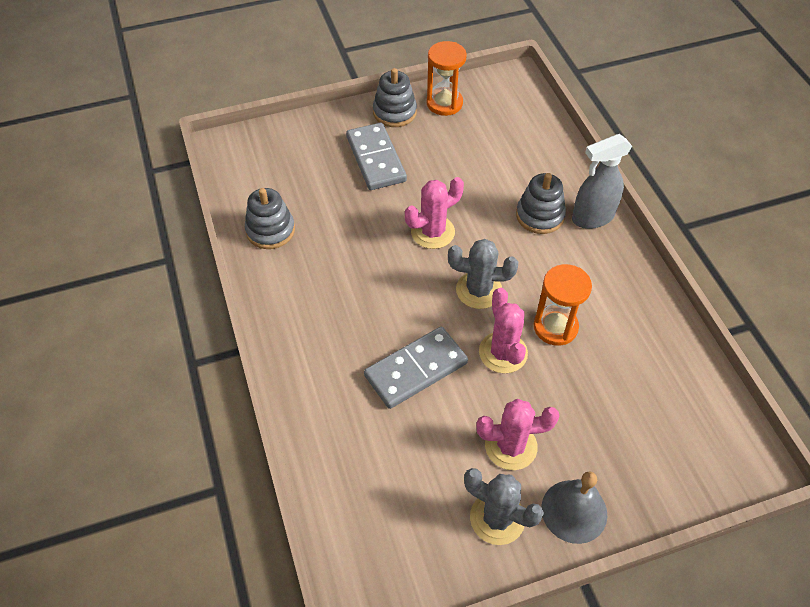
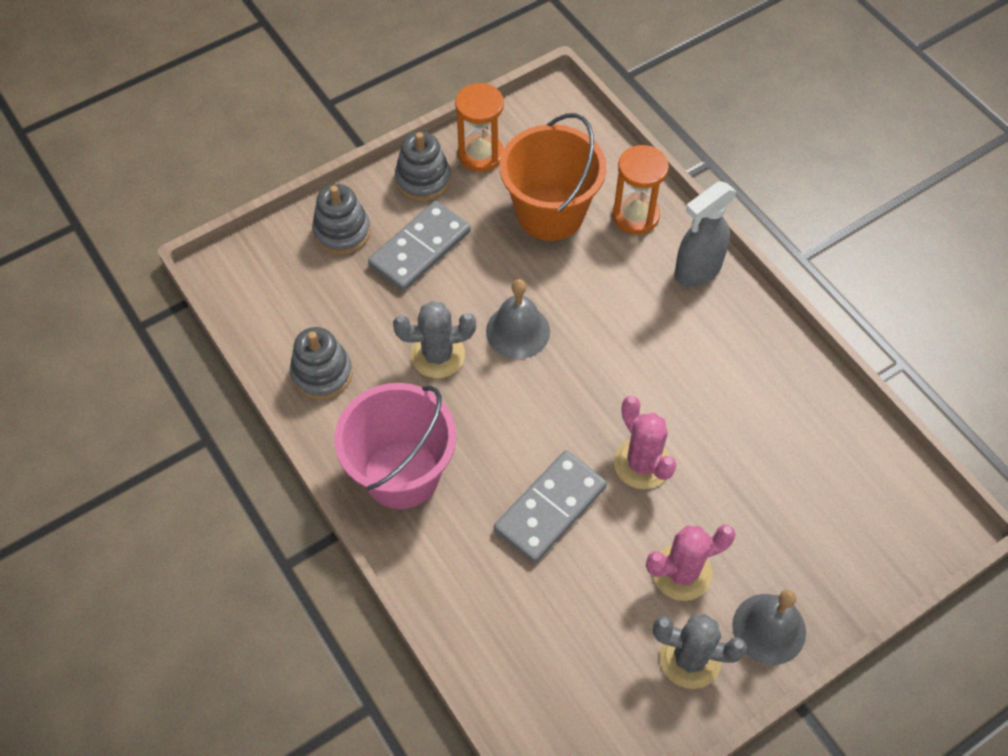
camera: 15 degrees left, 5 degrees up
grey domino [346,123,407,190] -> grey domino turned 75 degrees clockwise [368,201,471,291]
pink cactus [405,177,464,249] -> grey bell [486,279,550,359]
grey cactus [448,239,518,309] -> grey cactus moved to [393,301,476,378]
grey stacking toy [516,173,566,234] -> grey stacking toy moved to [312,184,371,255]
orange hourglass [533,264,592,346] -> orange hourglass moved to [612,145,669,234]
none -> pink bucket [334,383,456,509]
none -> orange bucket [500,113,606,241]

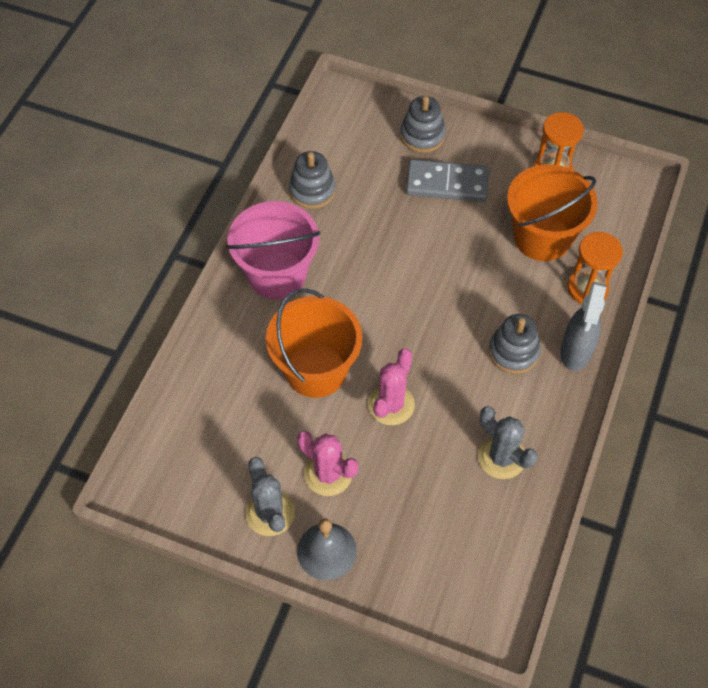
camera: 55 degrees right, 0 degrees up
grey cactus [393,301,476,378] -> grey cactus moved to [478,406,538,479]
grey stacking toy [395,132,451,201] -> grey stacking toy moved to [489,314,540,374]
grey bell [486,279,550,359] -> none
grey domino [494,450,607,563] -> orange bucket [266,289,362,398]
grey spray bottle [674,181,737,287] -> grey spray bottle turned 90 degrees counterclockwise [561,282,607,371]

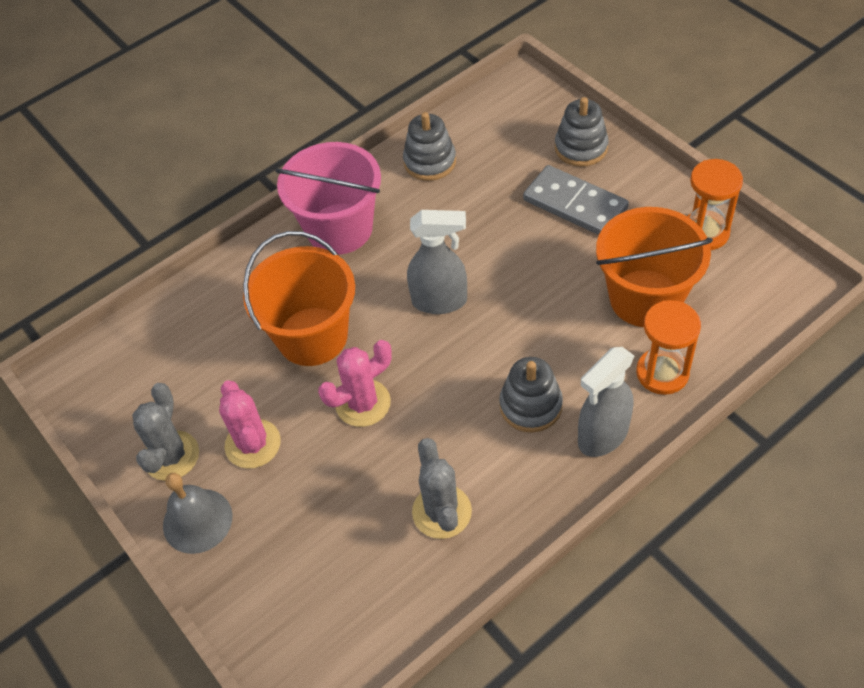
camera: 35 degrees right, 5 degrees down
none -> grey spray bottle [407,210,467,314]

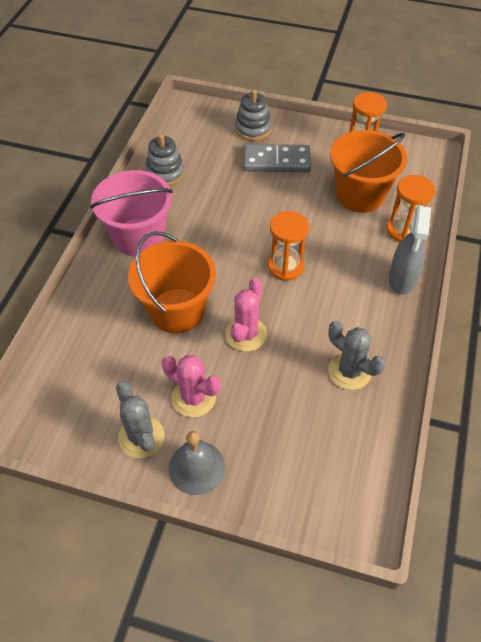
camera: 40 degrees left, 0 degrees up
grey spray bottle [407,210,467,314] -> none
grey stacking toy [499,357,563,432] -> none
none -> orange hourglass [268,211,309,281]

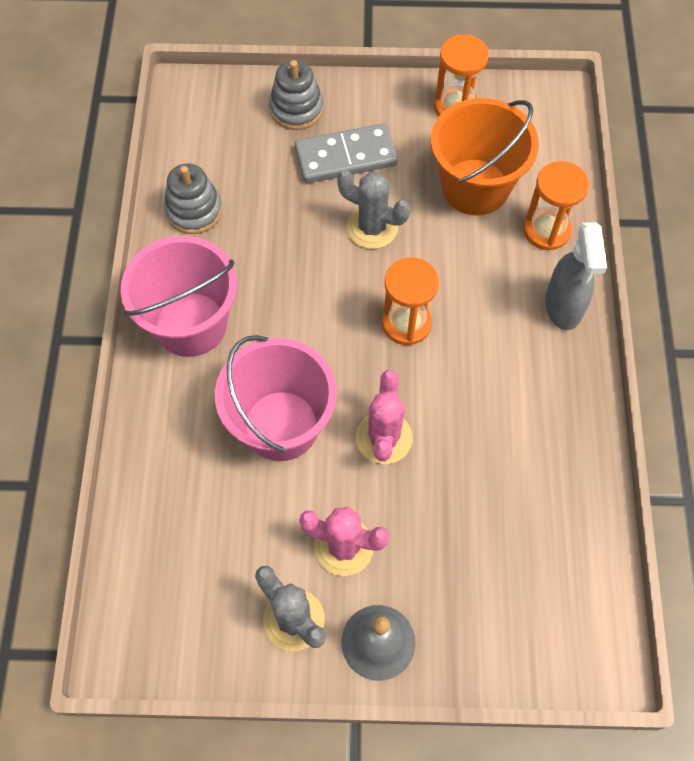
camera: 15 degrees left, 10 degrees up
orange bucket [128,231,216,333] -> pink bucket [215,335,337,461]
grey cactus [328,321,386,390] -> grey cactus moved to [337,170,411,249]

